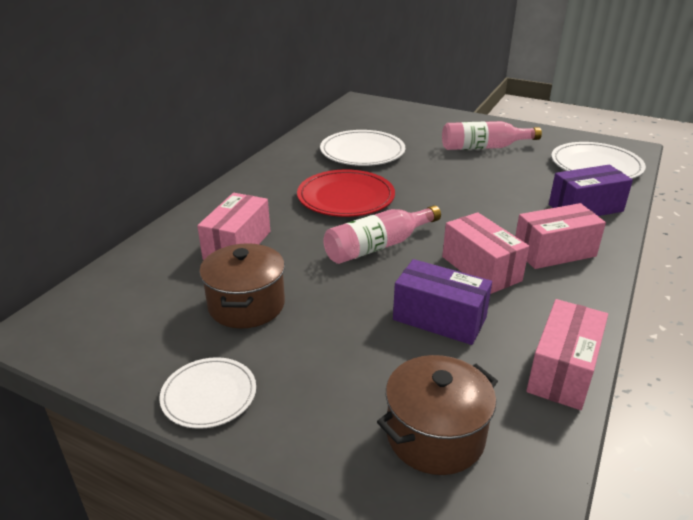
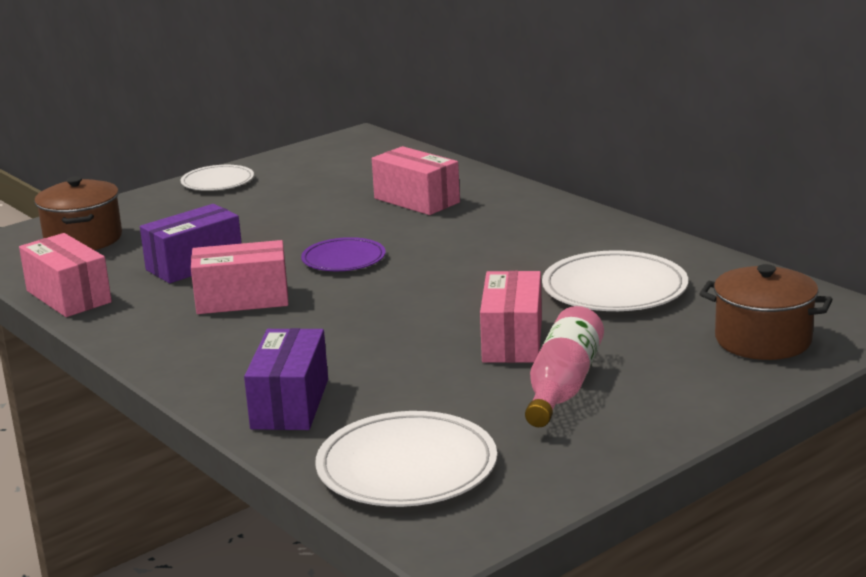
camera: 115 degrees right, 10 degrees down
brown pot [199,243,285,328] -> brown pot moved to [699,264,833,360]
red plate [297,169,395,217] -> none
pink bottle [323,205,441,264] -> purple plate [301,237,386,271]
pink box [515,203,606,269] -> pink box moved to [480,271,542,363]

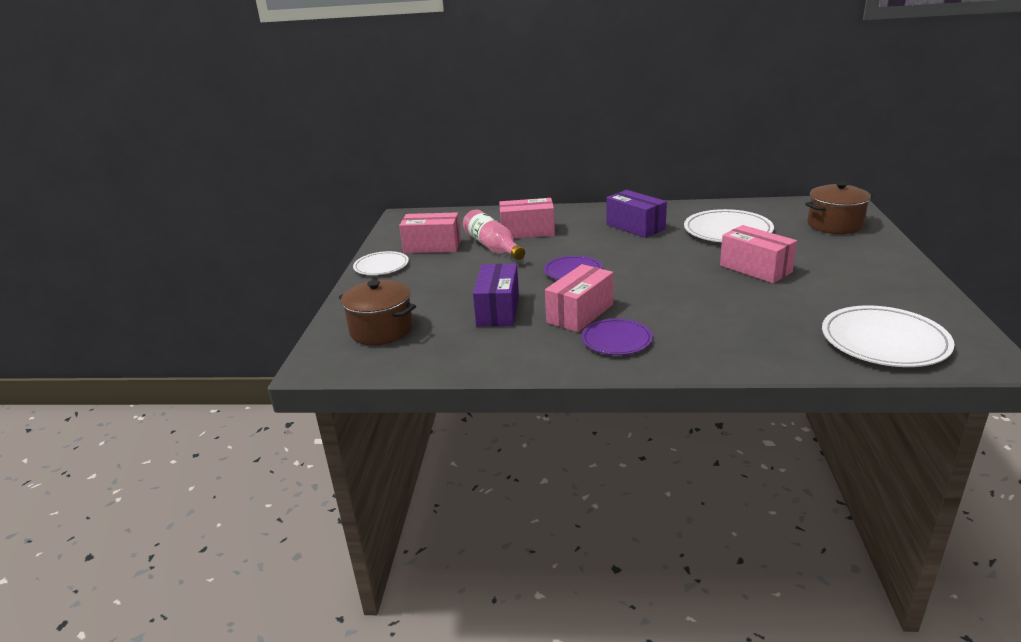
camera: 45 degrees left, 5 degrees up
pink box [19,233,112,317] -> pink box moved to [399,212,461,253]
purple box [244,328,328,430] -> purple box moved to [606,190,667,238]
pink bottle [525,306,604,427] -> pink bottle moved to [463,210,525,260]
none -> purple plate [582,318,653,355]

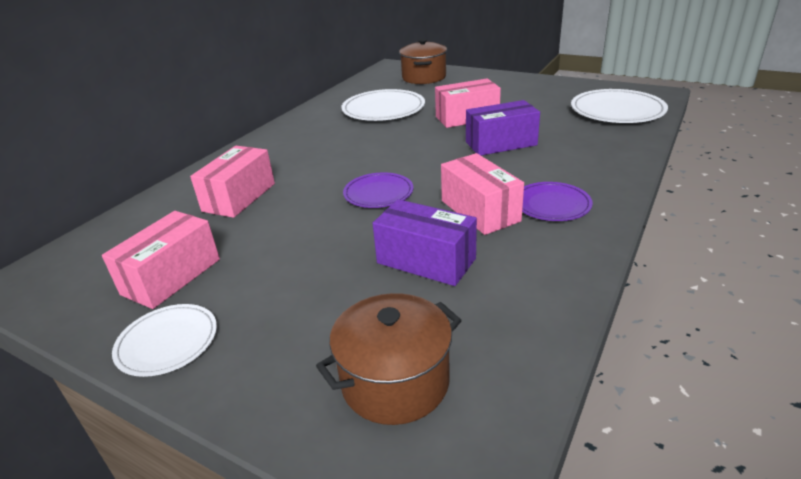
camera: 65 degrees left, 5 degrees up
pink bottle [463,210,525,260] -> none
purple box [606,190,667,238] -> purple box moved to [466,100,540,155]

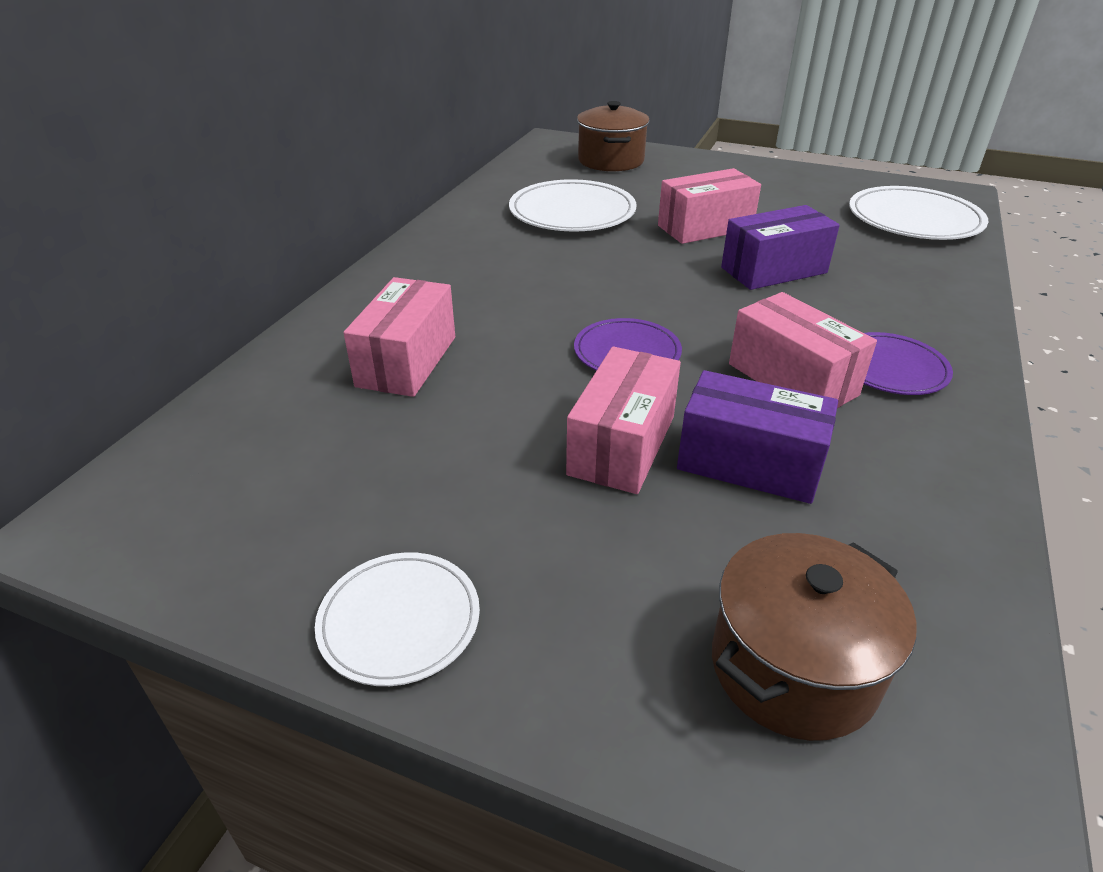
camera: 10 degrees left, 5 degrees up
pink box [102,211,220,309] -> pink box moved to [566,346,681,494]

